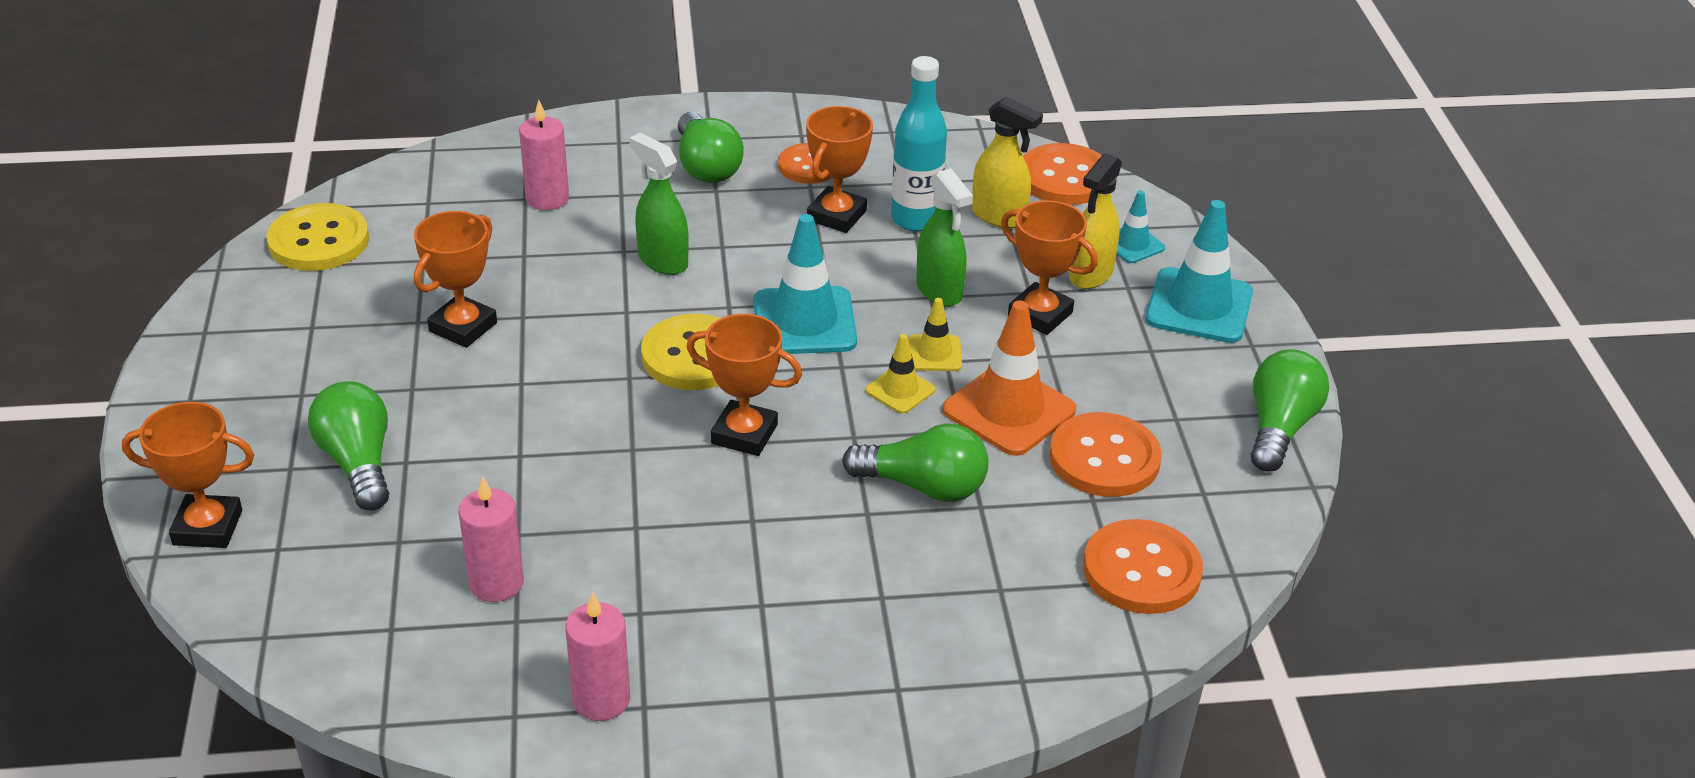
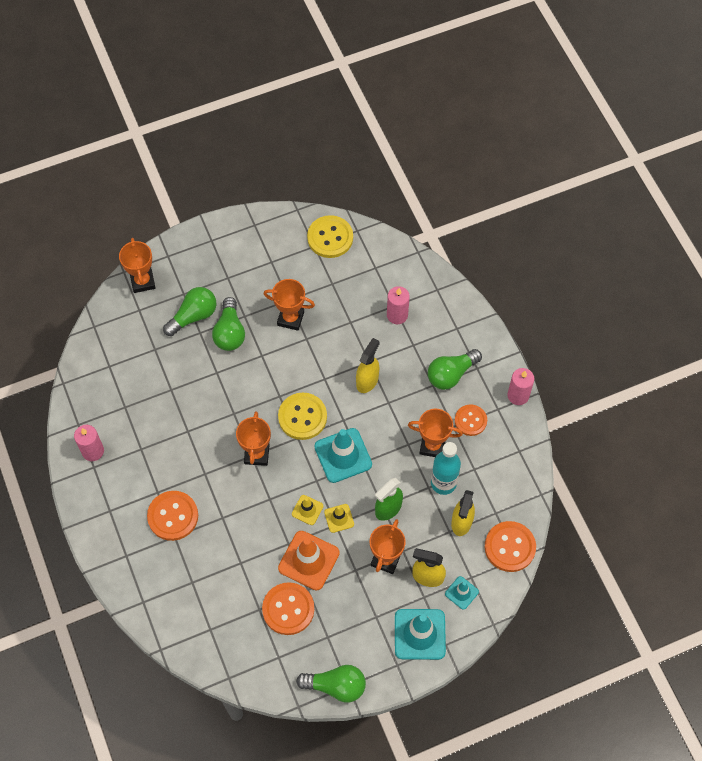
camera: 75 degrees right, 25 degrees up
pink candle [458,477,524,602] -> pink candle moved to [507,368,534,405]
green spray bottle [629,133,689,275] -> yellow spray bottle [356,338,379,393]
green light bulb [842,423,989,502] -> green light bulb moved to [212,297,245,351]
orange button [1083,519,1203,614] -> orange button moved to [147,491,198,541]

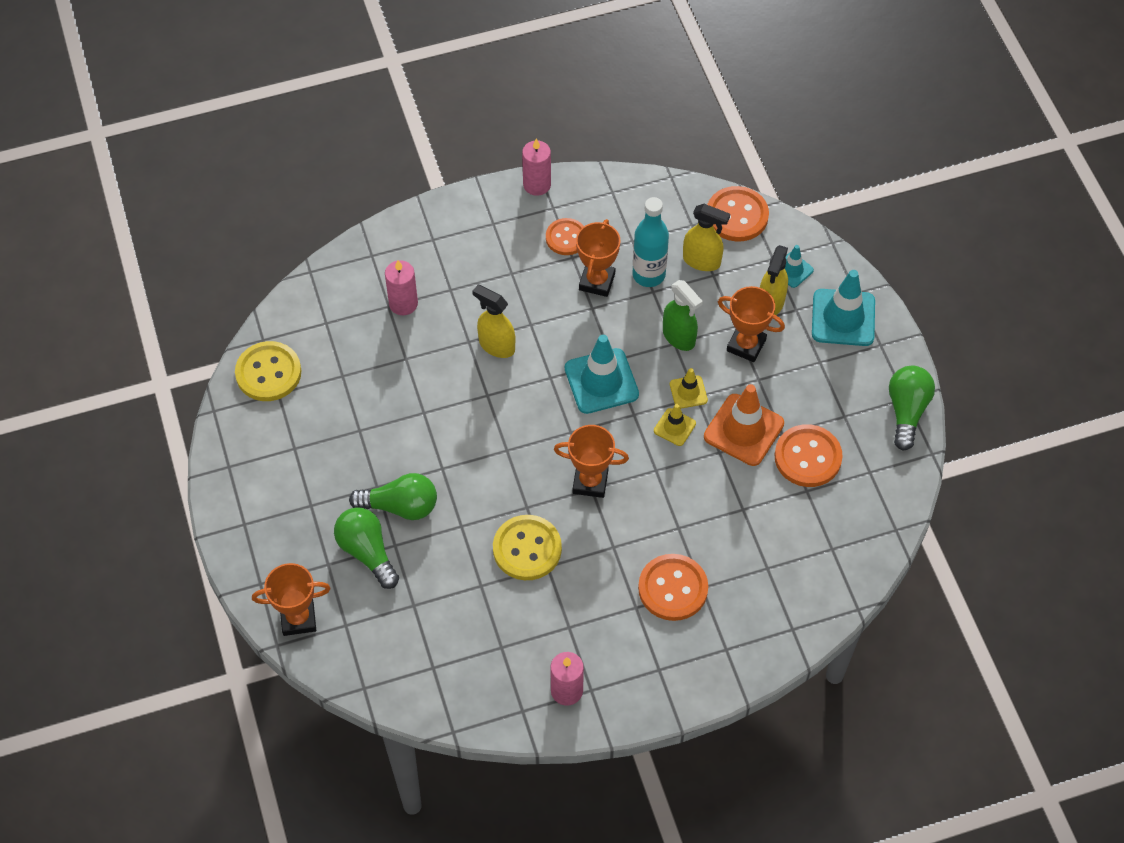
camera: 85 degrees left, 5 degrees down
orange trophy [264,279,315,331] -> none
yellow button [278,393,327,440] -> yellow button moved to [493,515,562,580]
green light bulb [428,349,482,390] -> none

